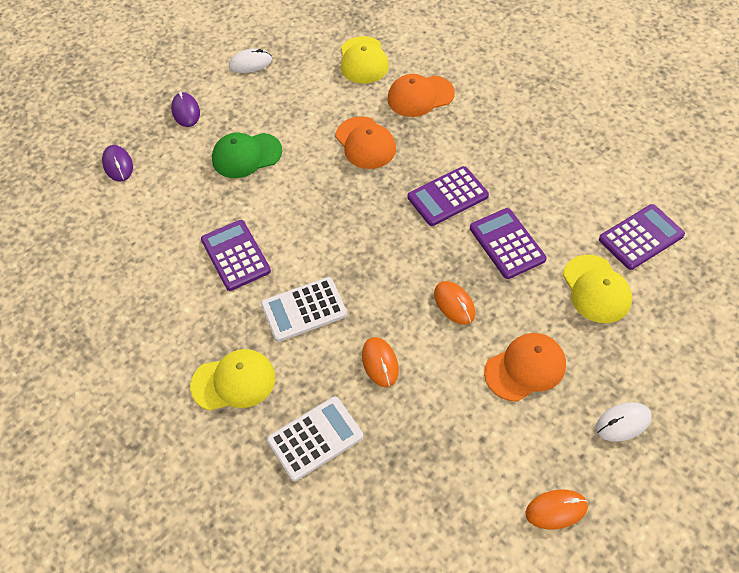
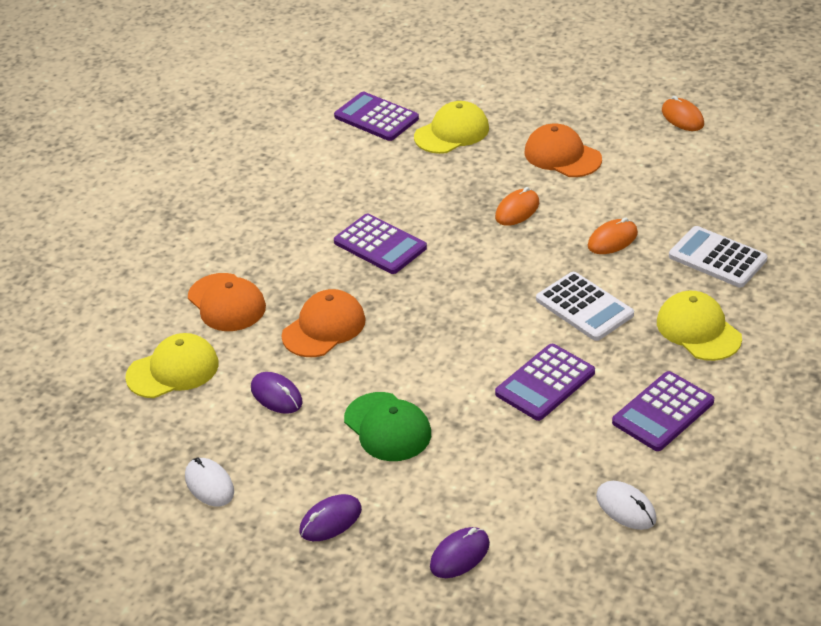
camera: 110 degrees left, 15 degrees down
purple calculator [470,208,547,279] -> purple calculator moved to [612,371,714,451]
white mouse [596,403,652,442] -> white mouse moved to [596,481,657,530]
none -> purple mouse [251,372,303,414]

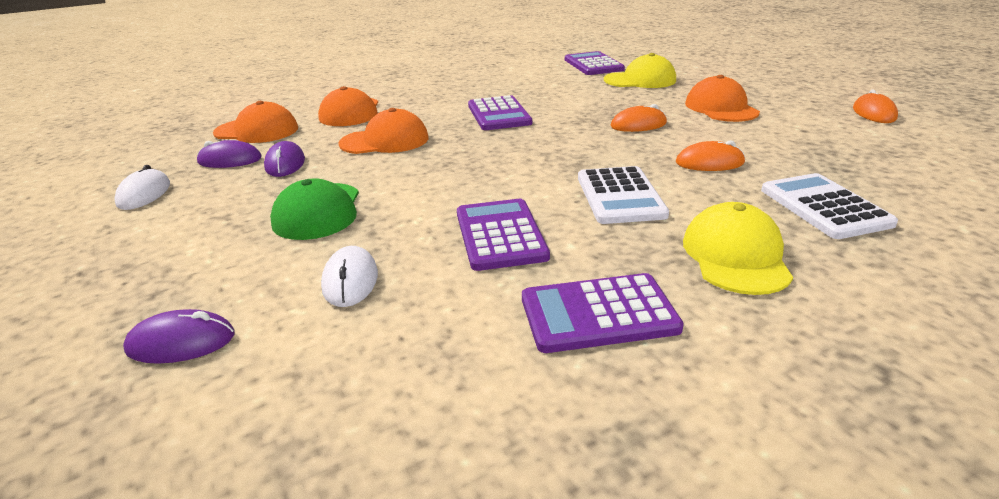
camera: 35 degrees right, 10 degrees down
yellow cap [125,333,219,398] -> orange cap [213,101,298,143]
purple mouse [300,494,362,541] -> purple mouse moved to [197,140,262,168]
purple calculator [495,344,595,421] -> purple calculator turned 90 degrees clockwise [457,199,550,271]
white mouse [596,481,657,530] -> white mouse moved to [321,246,378,307]

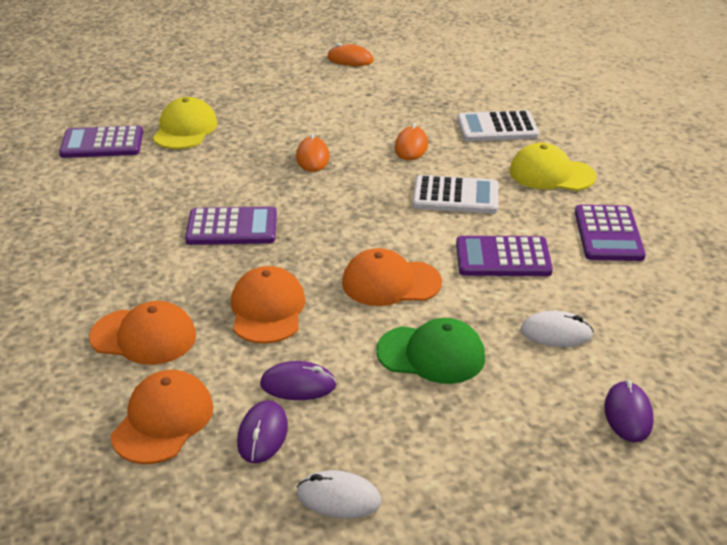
camera: 80 degrees left, 5 degrees up
orange cap [685,75,760,122] -> orange cap moved to [342,248,442,306]

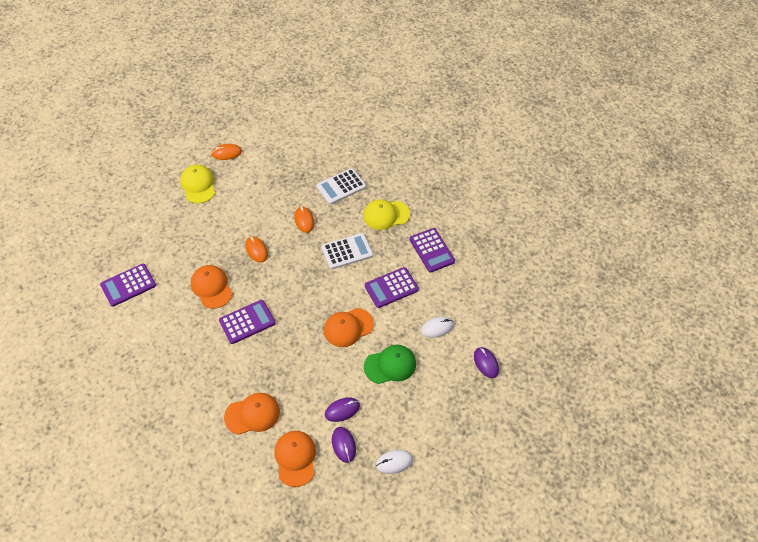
camera: 30 degrees left, 20 degrees up
yellow cap [153,97,218,149] -> yellow cap moved to [180,165,215,204]
orange cap [231,266,306,344] -> orange cap moved to [191,265,233,309]

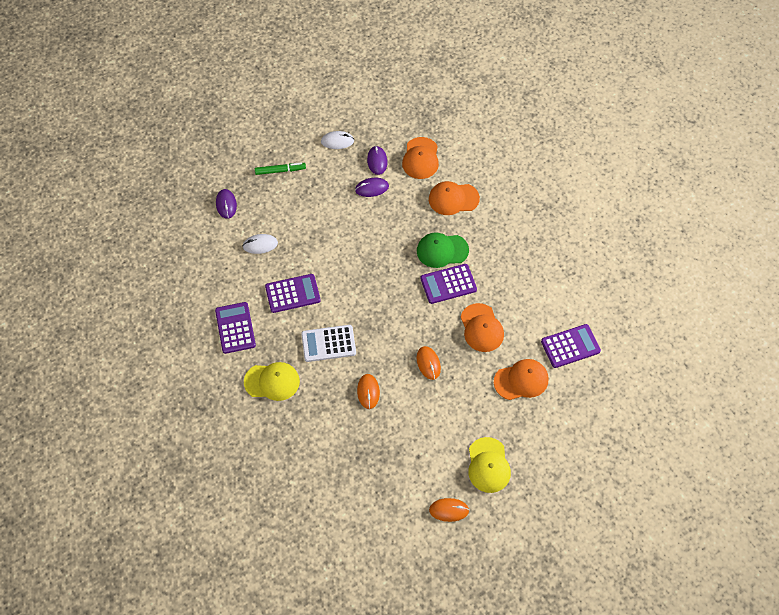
camera: 165 degrees left, 5 degrees up
white calculator [316,168,366,205] -> none
orange cap [324,308,374,347] -> orange cap moved to [494,359,548,400]
green cap [364,345,416,384] -> green cap moved to [417,233,469,268]
none -> green marker [255,163,306,175]

